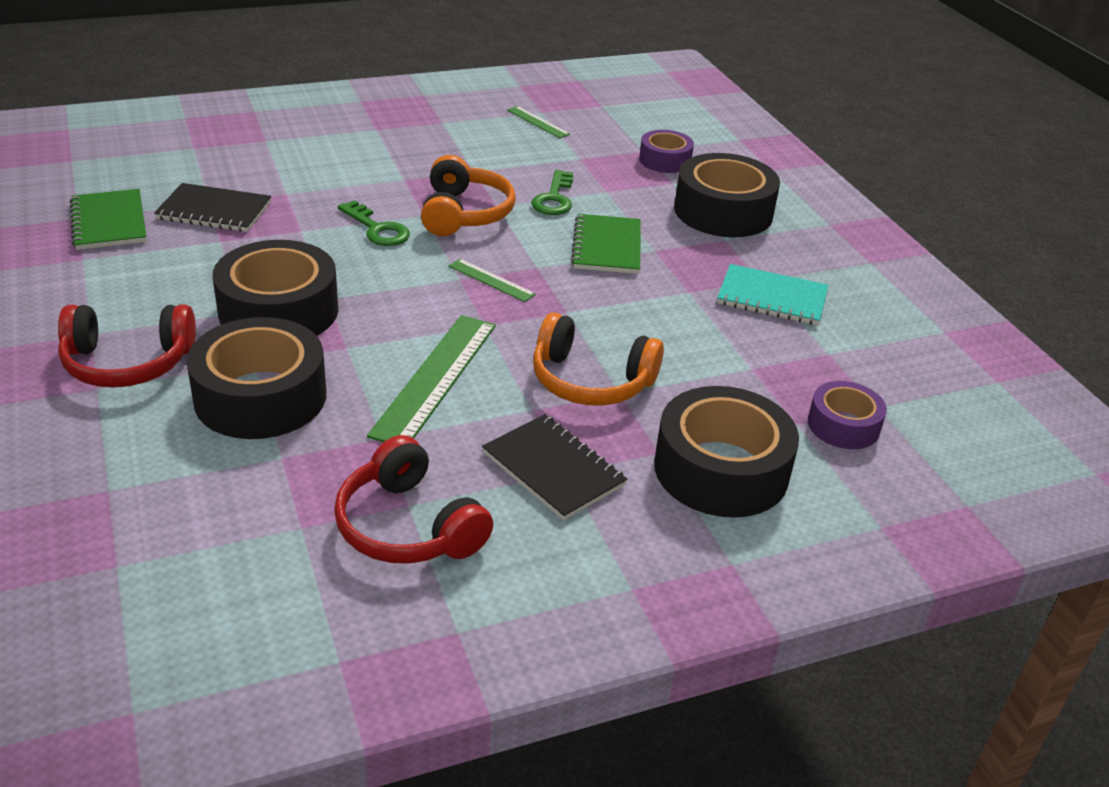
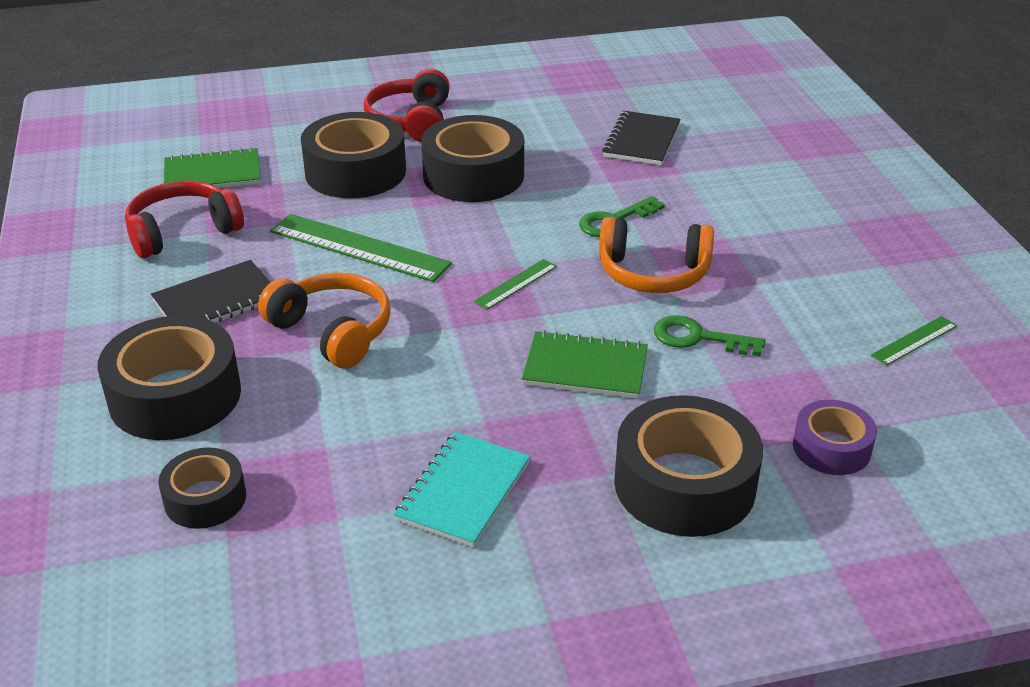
camera: 100 degrees right, 0 degrees up
green notebook [70,189,147,250] -> green notebook moved to [164,147,261,188]
orange headphones [533,312,664,406] -> orange headphones turned 105 degrees clockwise [258,273,391,369]
purple tape [808,381,887,449] -> black tape [158,447,246,529]

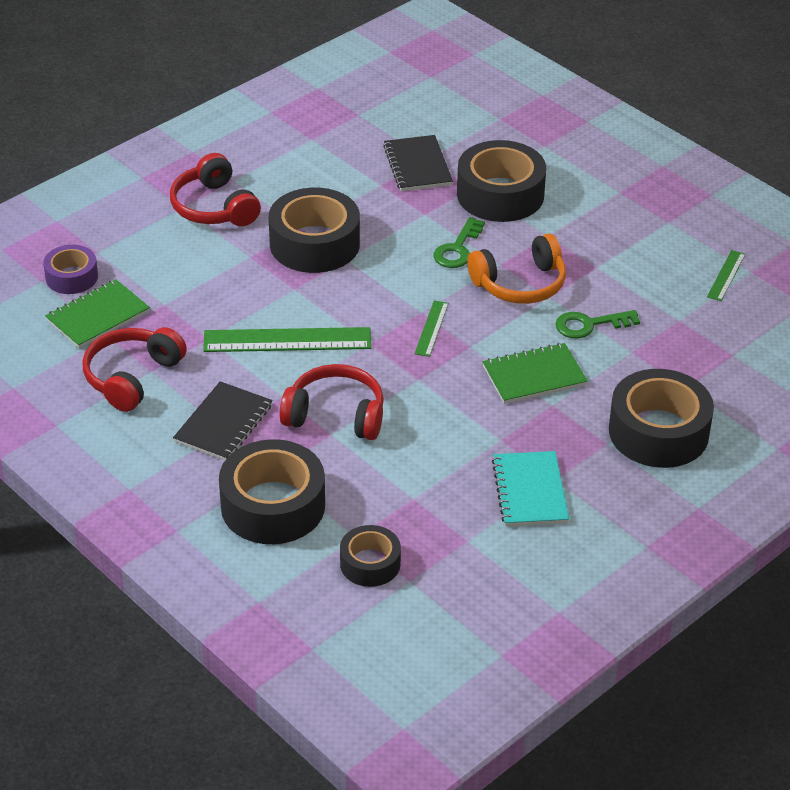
camera: 30 degrees left, 5 degrees up
orange headphones [258,273,391,369] -> red headphones [280,364,384,440]
black tape [301,112,406,198] -> black tape moved to [457,140,546,222]
purple tape [793,400,877,475] -> purple tape moved to [43,245,98,294]

